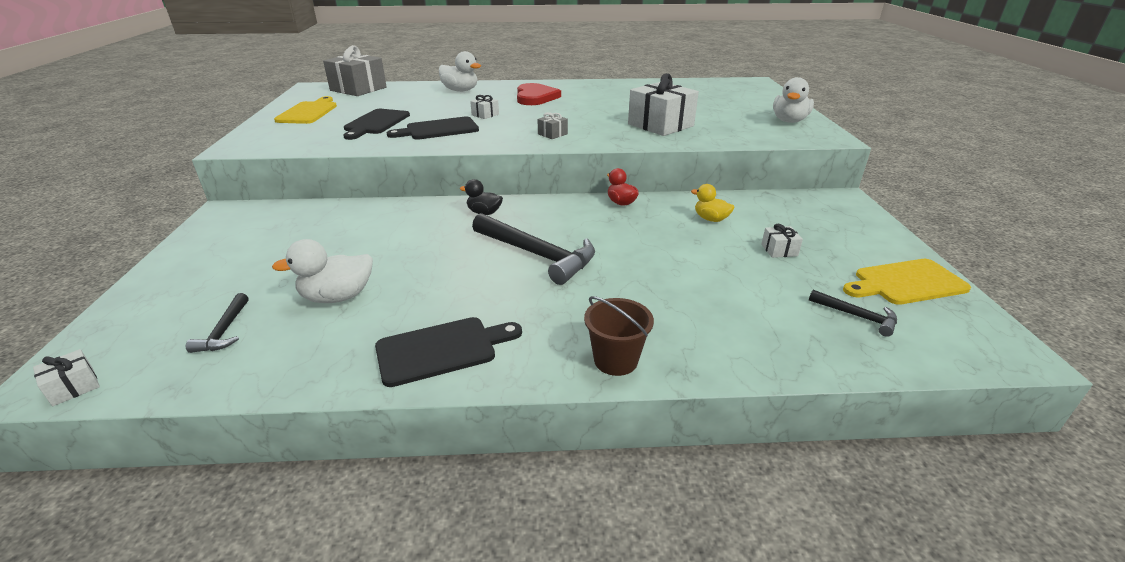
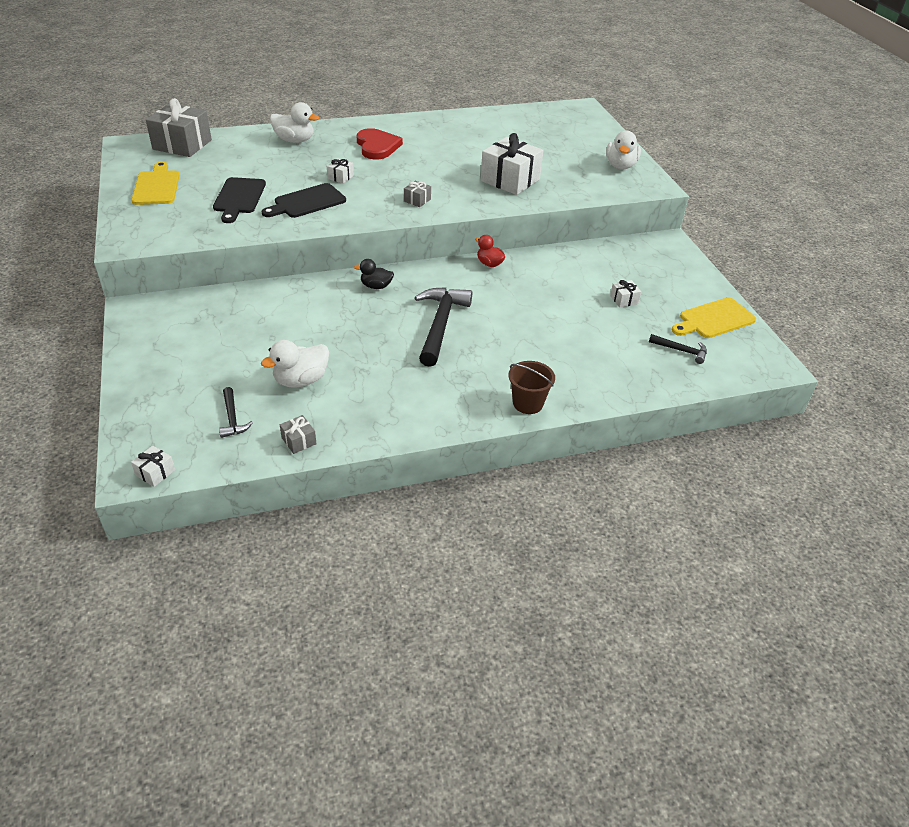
camera: 15 degrees left, 10 degrees up
black cutting board [375,317,522,387] -> none
black hammer [472,213,595,285] -> black hammer turned 105 degrees counterclockwise [415,287,472,367]
yellow duck [691,184,735,222] -> none
none -> grey gift [280,415,317,454]

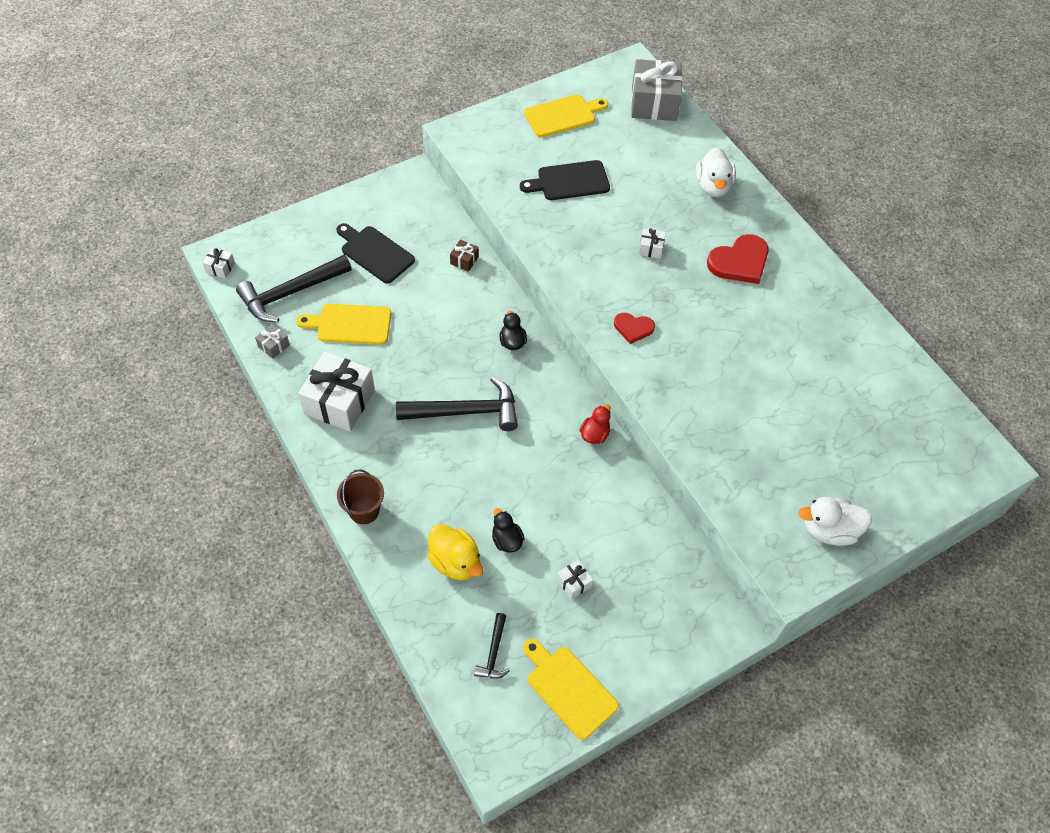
camera: 75 degrees right, 15 degrees up
black hammer [219,387,253,438] -> black hammer [236,255,352,322], size x2.01
black cutting board [261,183,346,218] -> black cutting board moved to [336,223,415,284]
white duck [261,340,329,388] -> yellow cutting board [296,304,391,345]
grey gift [404,181,431,207] -> red heart [614,313,655,344]
white gift [481,133,543,195] -> white gift moved to [298,352,375,432]
none -> yellow duck [427,524,483,580]
none -> brown gift [450,240,479,272]
none -> black duck [492,508,525,552]

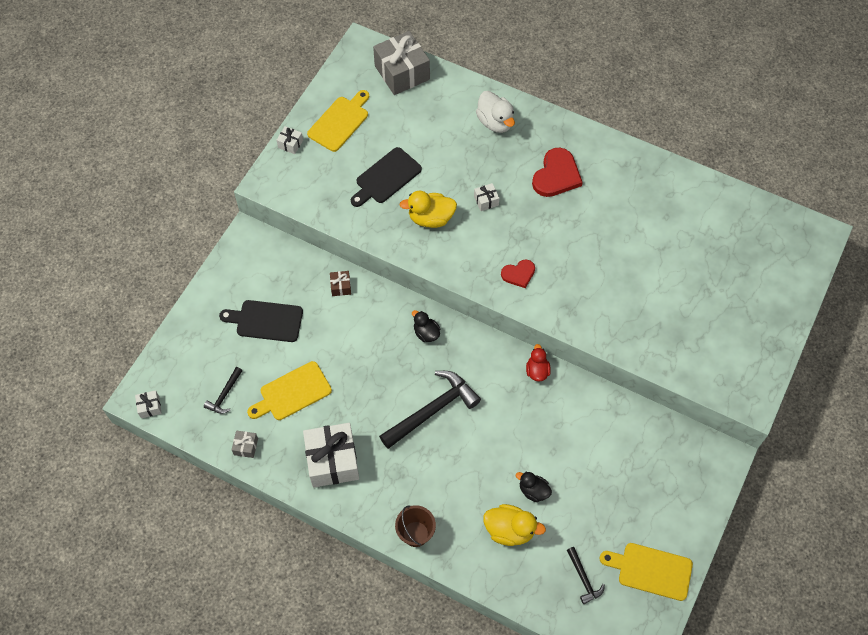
camera: 30 degrees left, 5 degrees up
black hammer [236,255,352,322] -> black hammer [204,367,243,414], size x0.50
white gift [557,560,593,600] -> white gift moved to [276,126,303,154]
white duck [799,497,872,546] -> none
none -> yellow duck [399,191,457,228]

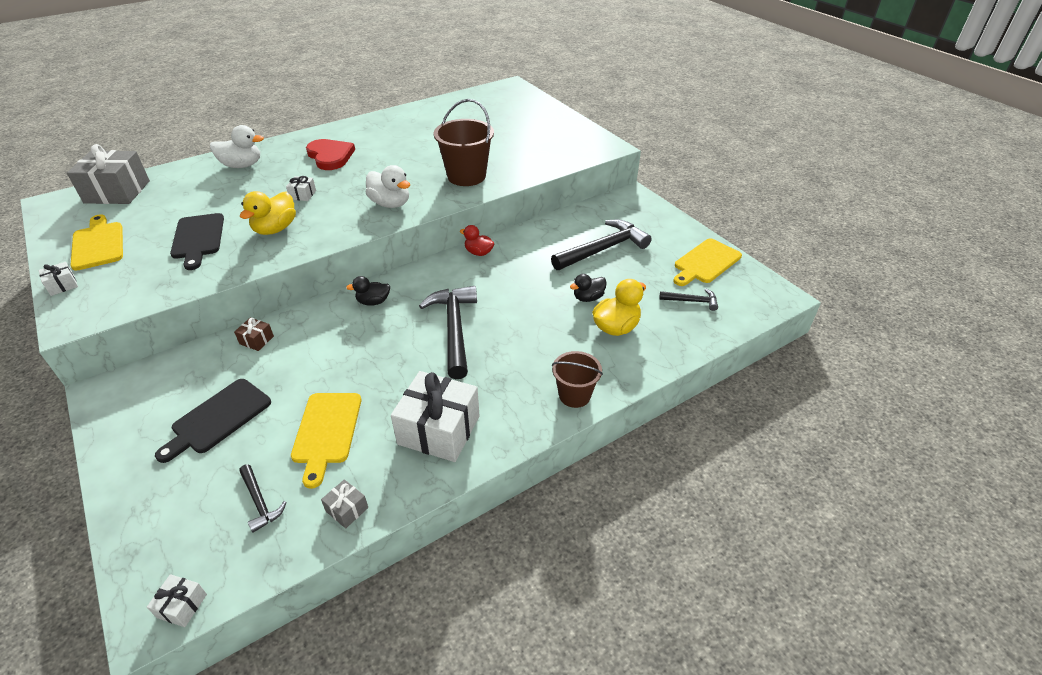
camera: 60 degrees left, 20 degrees down
red heart [501,260,535,288] -> white duck [365,165,410,208]
none -> brown bucket [433,99,494,186]
none -> black hammer [551,220,652,270]

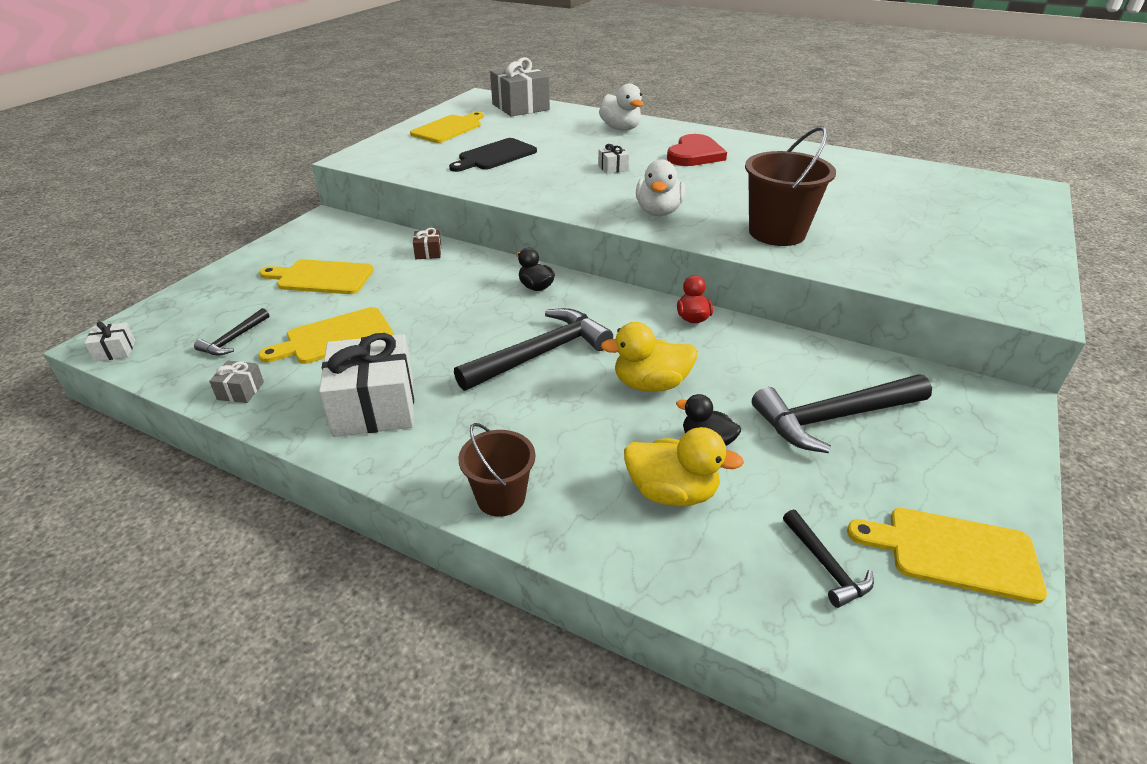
camera: 60 degrees right, 5 degrees down
white gift [38,262,78,296] -> none
black cutting board [155,379,271,463] -> yellow cutting board [259,259,374,294]
yellow duck [240,191,296,235] -> yellow duck moved to [601,322,697,392]
black hammer [551,220,652,270] -> black hammer turned 135 degrees clockwise [752,375,932,453]

